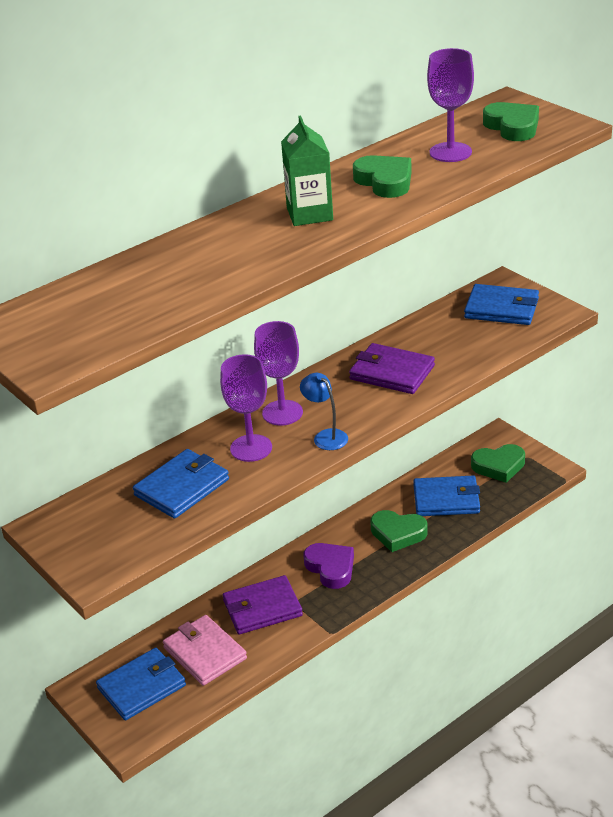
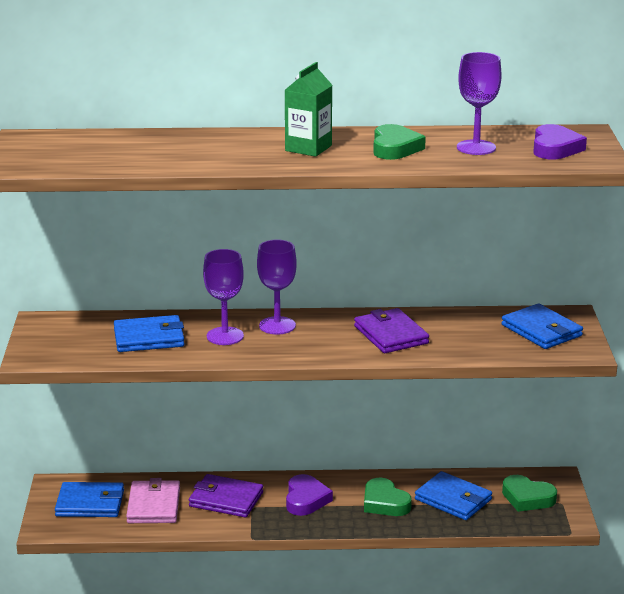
camera: 35 degrees right, 10 degrees down
blue lamp [300,373,348,450] -> none
green heart [483,102,539,141] -> purple heart [533,124,587,159]

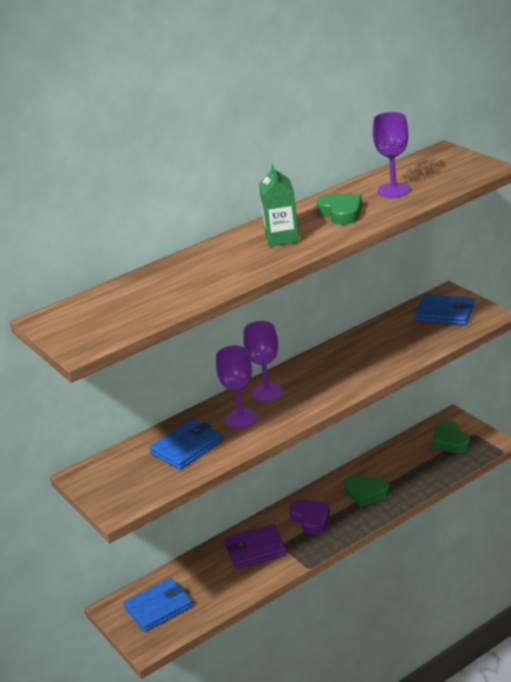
camera: 30 degrees left, 5 degrees up
pink wallet [126,478,180,523] -> none
purple wallet [354,308,429,353] -> none
blue wallet [415,471,492,520] -> none
green heart [502,475,557,512] -> green heart turned 75 degrees clockwise [431,421,470,453]
purple heart [533,124,587,159] -> none

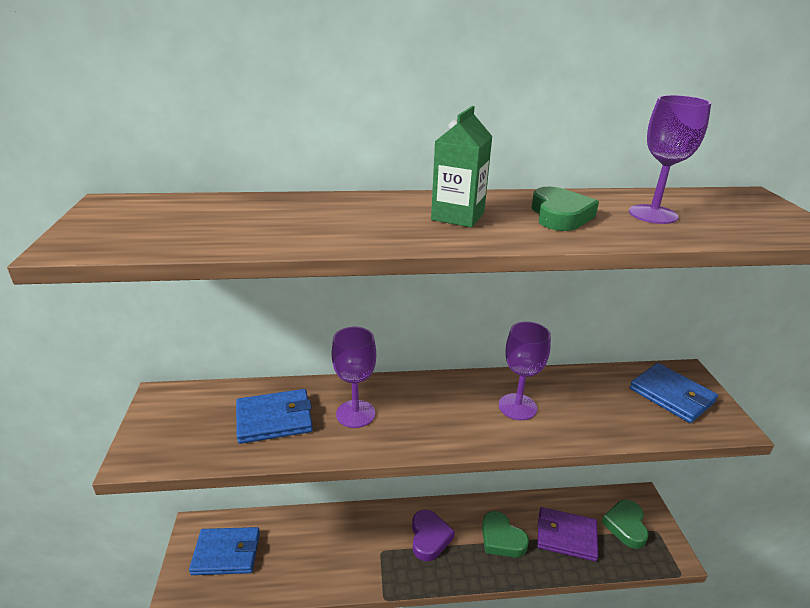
camera: 25 degrees right, 0 degrees up
purple wallet [225,524,287,569] -> purple wallet moved to [537,507,598,561]
purple goblet [243,321,283,402] -> purple goblet moved to [499,322,551,420]

